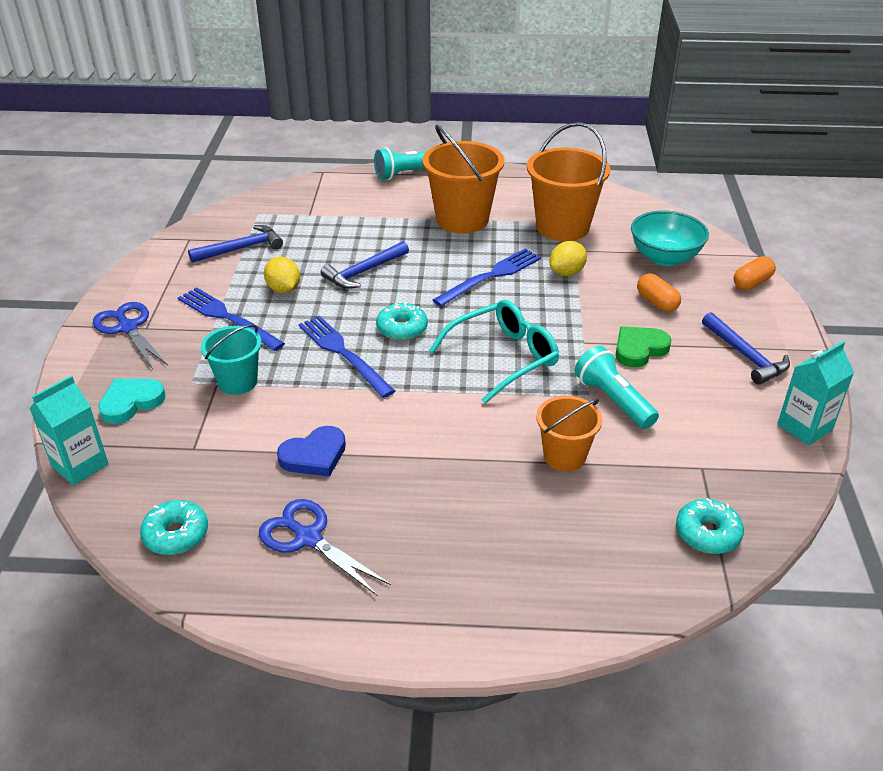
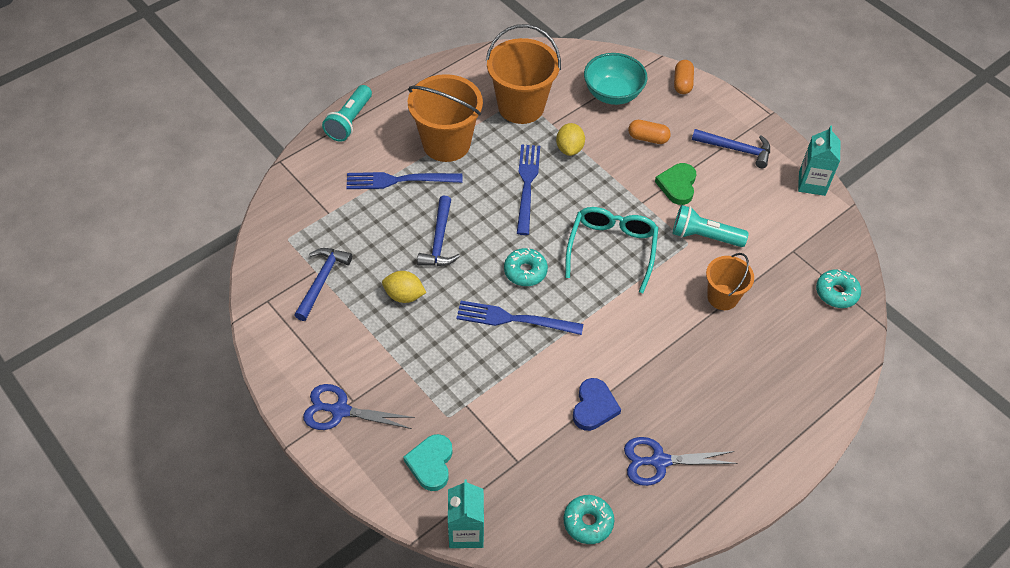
camera: 45 degrees left, 15 degrees up
blue fork [178,287,285,351] -> blue fork moved to [346,172,463,189]
turquoise bucket [201,324,262,395] -> none

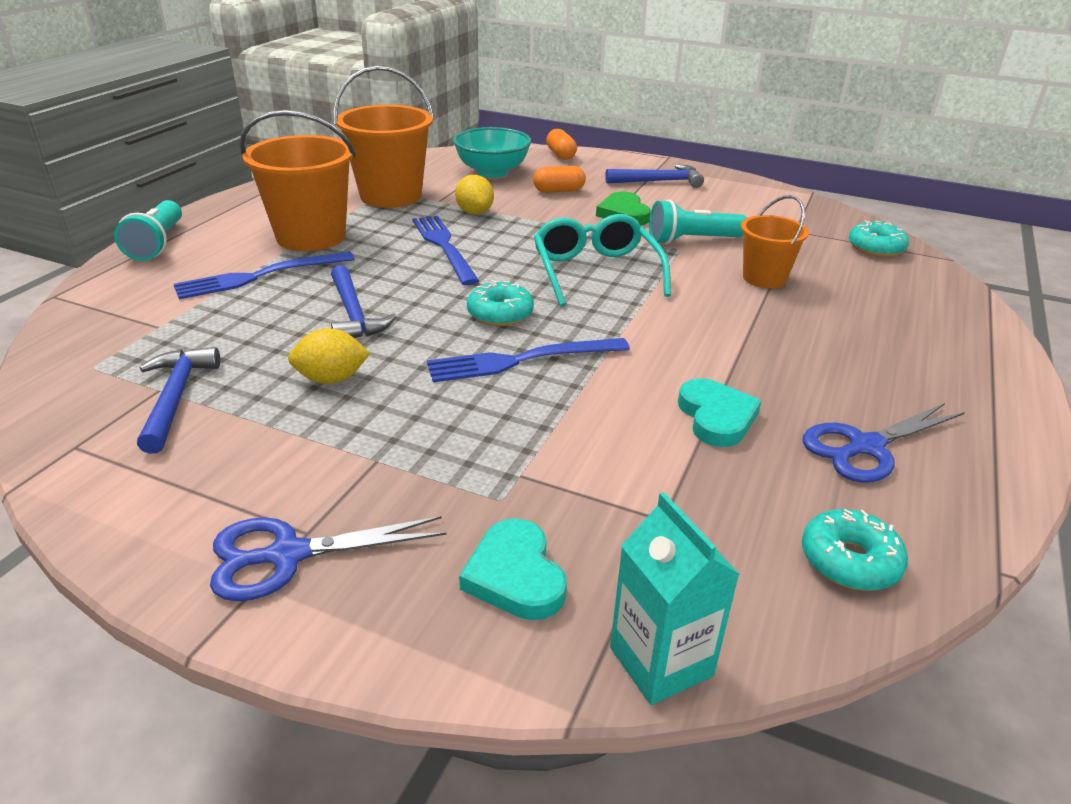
camera: 25 degrees left, 20 degrees down
blue heart [573,378,621,431] -> turquoise heart [678,378,761,447]
turquoise carton [798,125,841,196] -> none

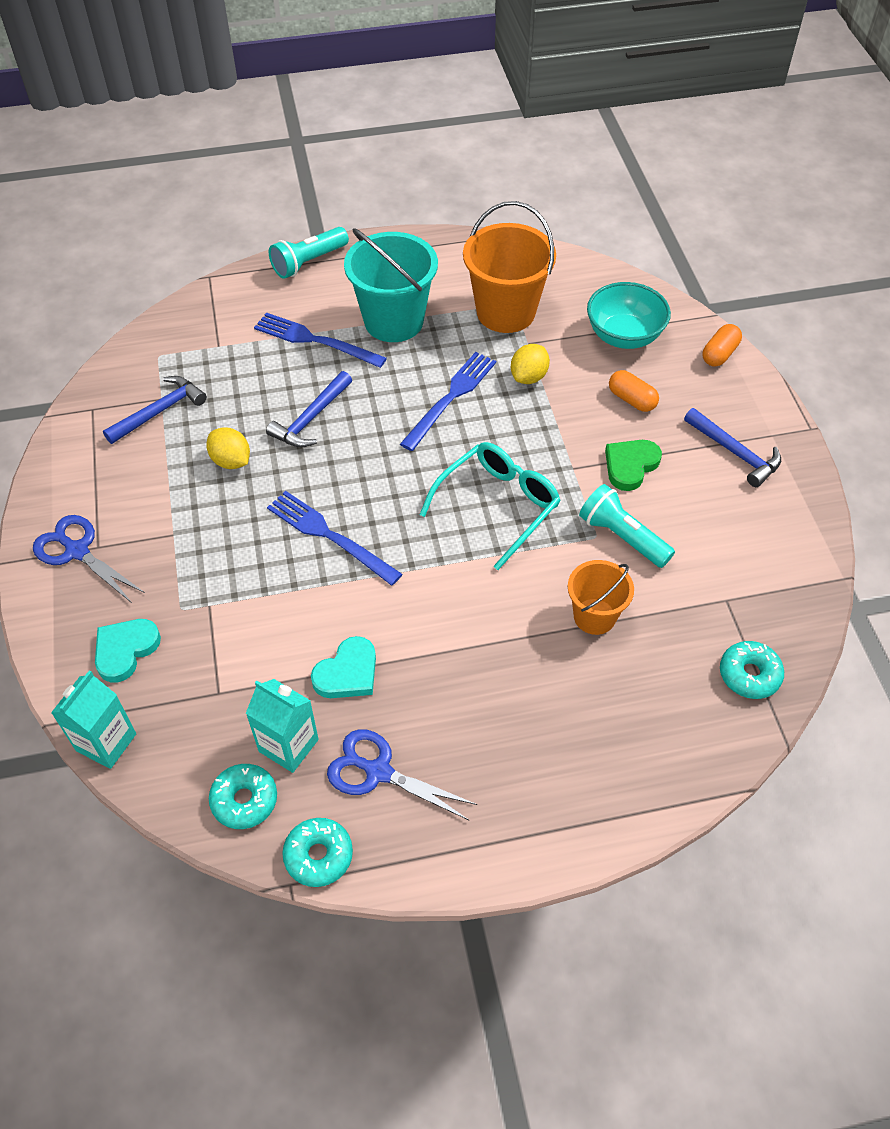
camera: 55 degrees right, 20 degrees up
orange bucket [240,110,356,251] -> turquoise bucket [344,228,438,342]
turquoise donut [467,280,534,326] -> turquoise donut moved to [282,818,353,887]
none -> turquoise carton [246,679,319,773]

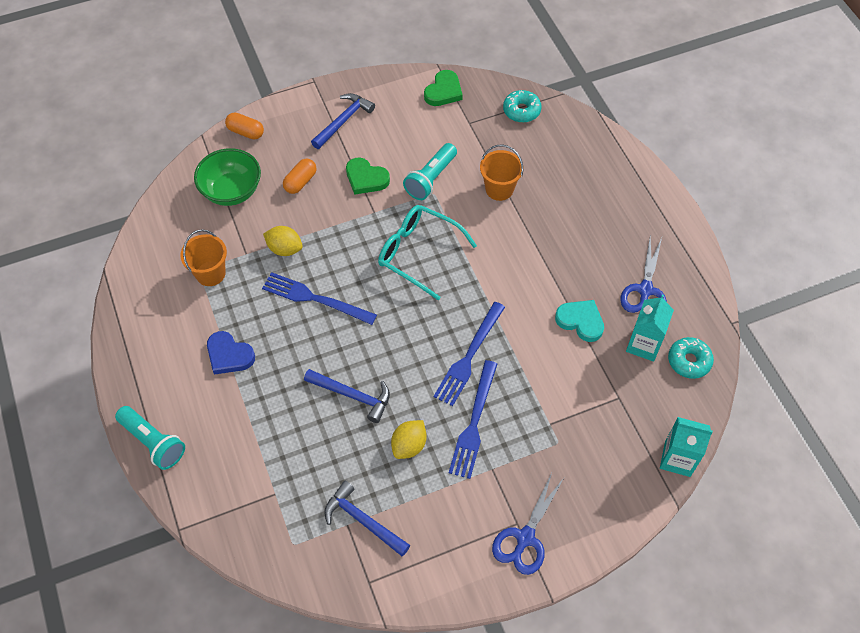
camera: 100 degrees left, 5 degrees up
turquoise heart [95,619,161,683] -> none
blue fork [254,312,387,368] -> blue fork moved to [449,360,497,479]
turquoise donut [282,818,353,887] -> none
turquoise bucket [344,228,438,342] -> blue heart [207,331,255,375]
orange bucket [463,201,556,333] -> orange bucket [180,229,227,286], size x0.59
turquoise bowl [587,282,671,349] -> green bowl [194,148,261,206]
none -> green heart [424,70,463,106]

